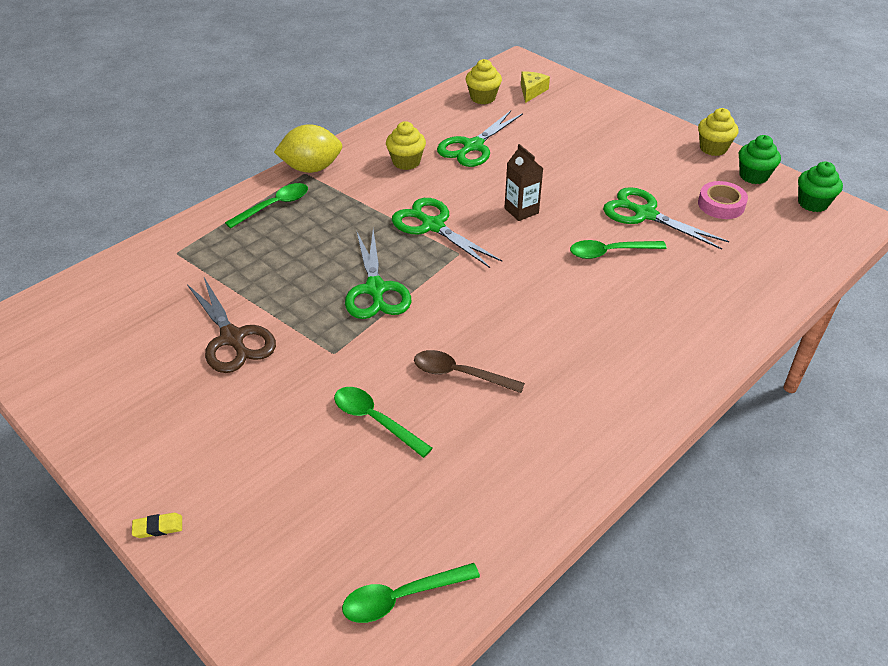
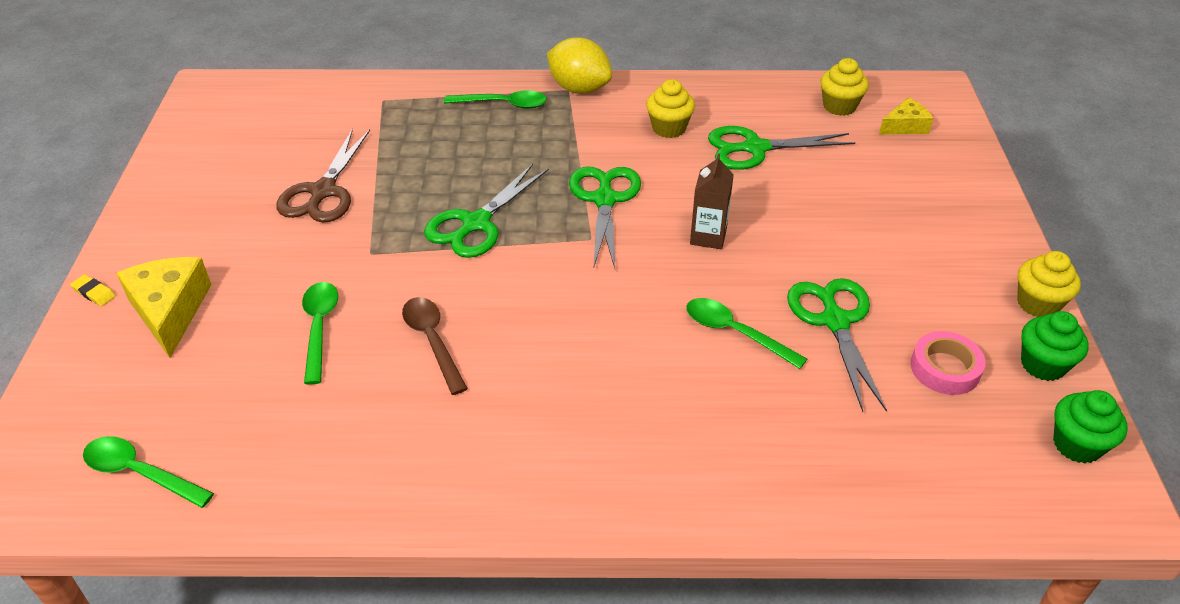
camera: 45 degrees right, 0 degrees up
none -> yellow cheese [116,257,211,358]

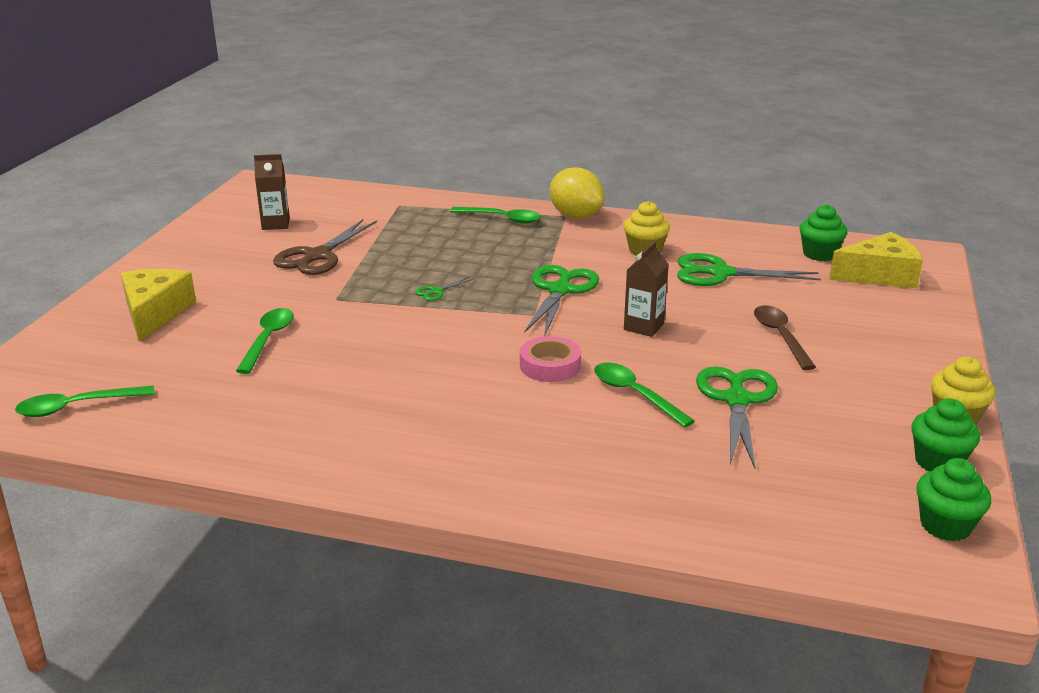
camera: 15 degrees right, 15 degrees down
yellow eraser [70,274,116,306] -> none
green spoon [83,436,214,508] -> green spoon turned 60 degrees counterclockwise [15,385,155,417]
brown spoon [402,297,468,395] -> brown spoon moved to [754,305,816,370]
green scissors [424,164,549,258] -> green scissors [415,277,474,301], size x0.44
yellow cupcake [820,58,869,116] -> green cupcake [800,204,848,261]
yellow cheese [879,97,933,135] -> yellow cheese [829,232,923,288], size x1.67
pink tape [910,331,986,395] -> pink tape moved to [520,336,581,382]
none -> brown carton [254,154,290,230]

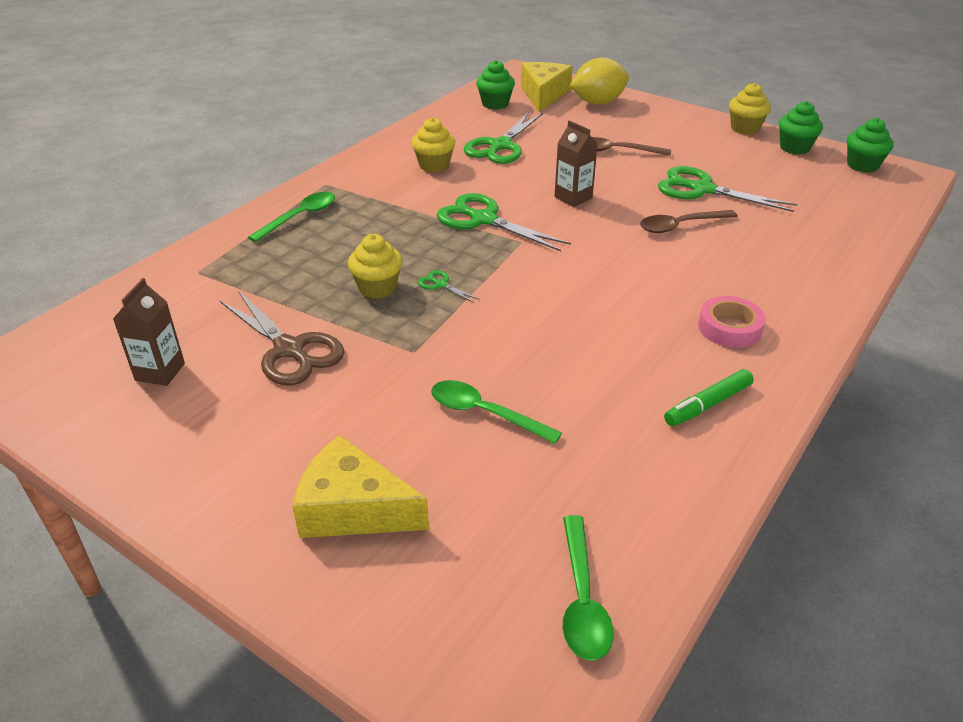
camera: 70 degrees left, 10 degrees up
green scissors [415,277,474,301] -> green scissors turned 150 degrees clockwise [418,270,480,303]
pink tape [520,336,581,382] -> pink tape moved to [698,296,765,348]
yellow lemon [550,167,604,219] -> yellow lemon moved to [570,58,629,105]
green spoon [594,363,695,428] -> brown spoon [640,210,738,233]
none -> yellow cupcake [348,234,403,299]
none -> green marker [664,369,754,426]

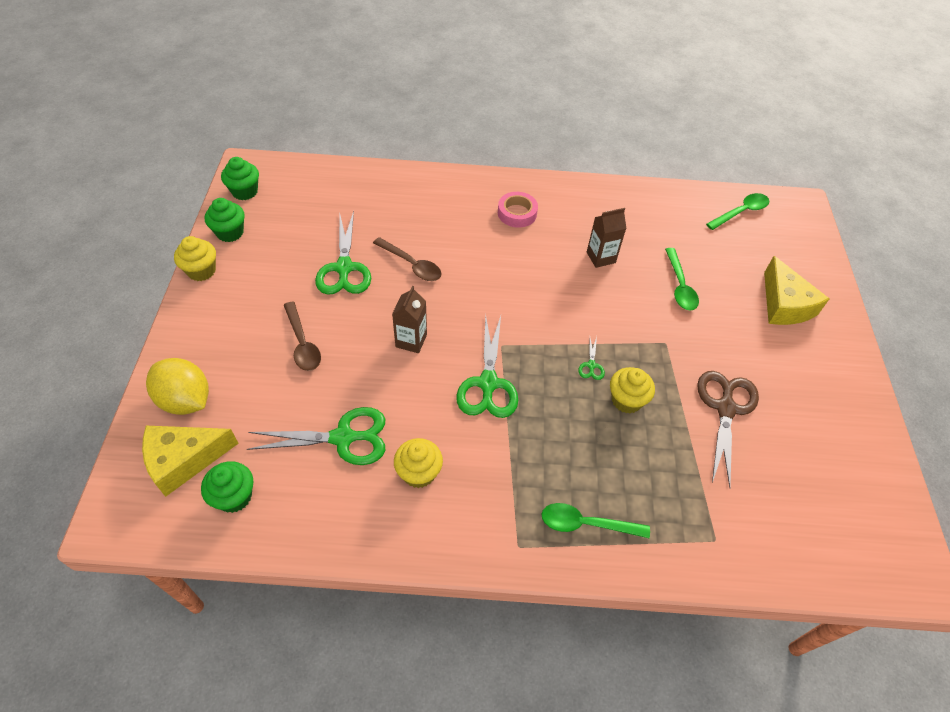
camera: 125 degrees left, 15 degrees up
brown carton [113,278,185,386] -> brown carton moved to [587,208,627,268]
green marker [664,369,754,426] -> none

